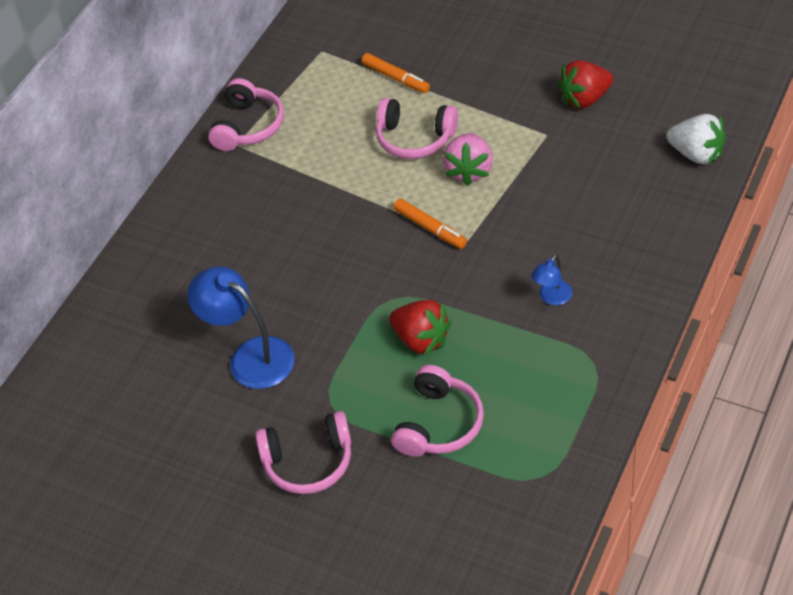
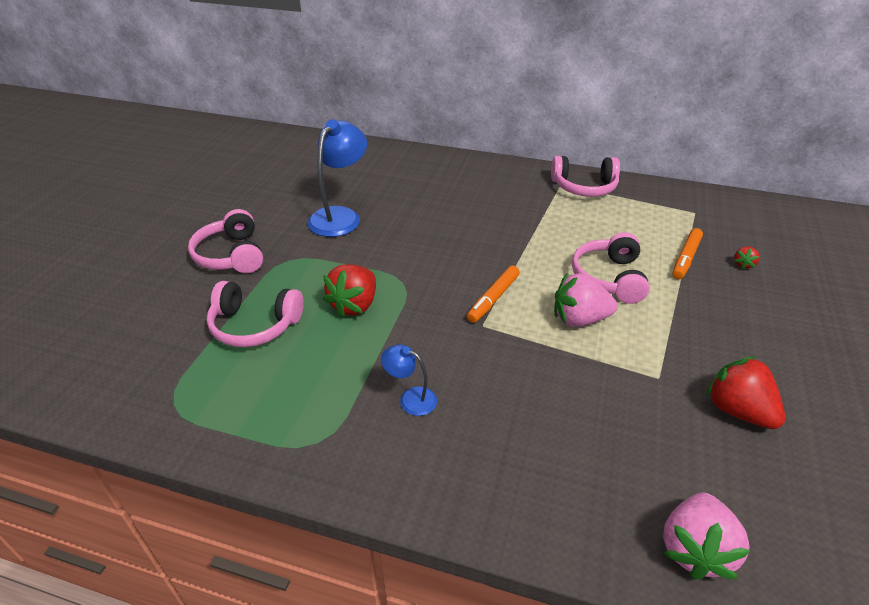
camera: 75 degrees right, 10 degrees down
white strawberry [667,114,726,164] -> pink strawberry [663,492,751,580]
none -> red strawberry [734,246,760,269]

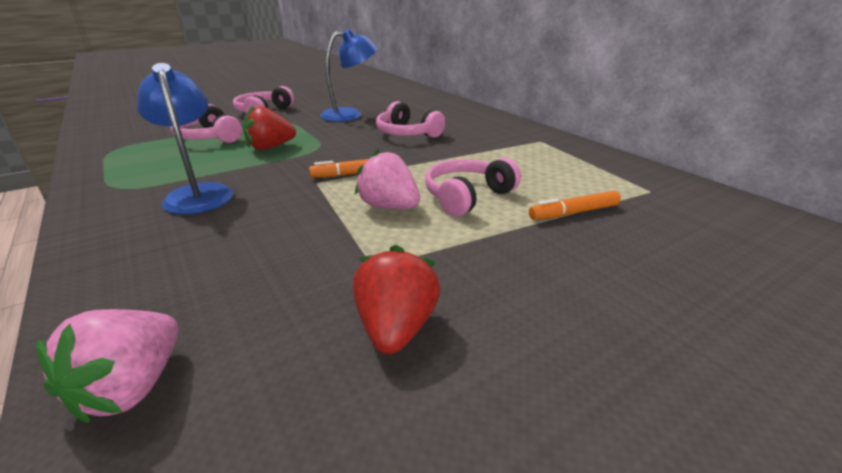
camera: 40 degrees right, 10 degrees down
blue lamp [381,344,437,416] -> blue lamp [137,63,233,214], size x1.97
pink headphones [551,156,620,197] -> pink headphones moved to [376,101,446,138]
pink strawberry [663,492,751,580] -> pink strawberry turned 45 degrees counterclockwise [36,309,179,423]
red strawberry [734,246,760,269] -> none

